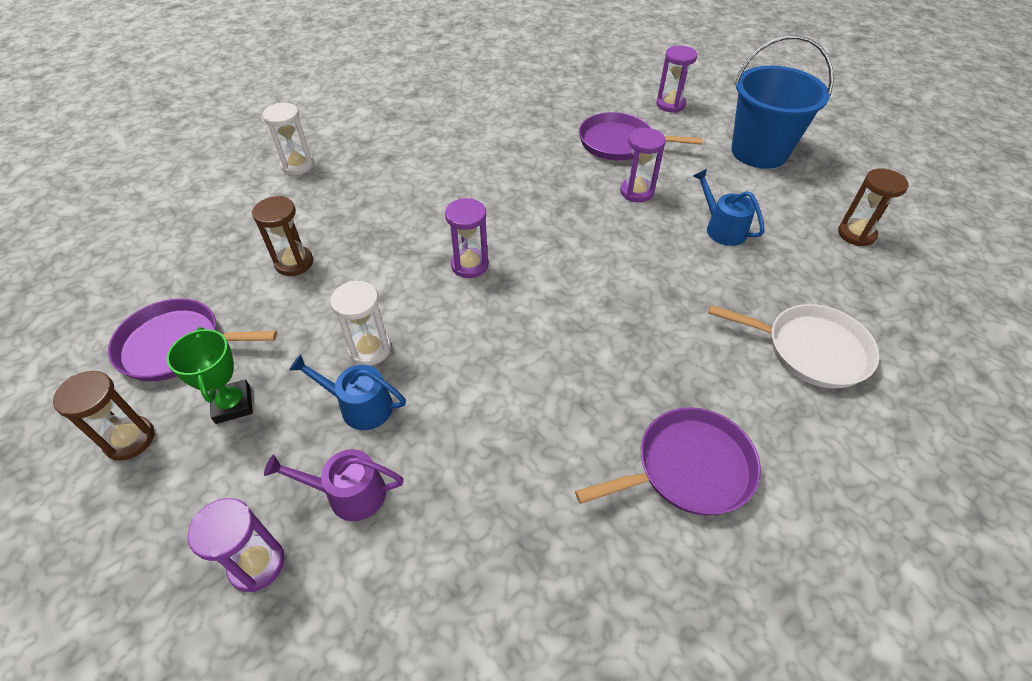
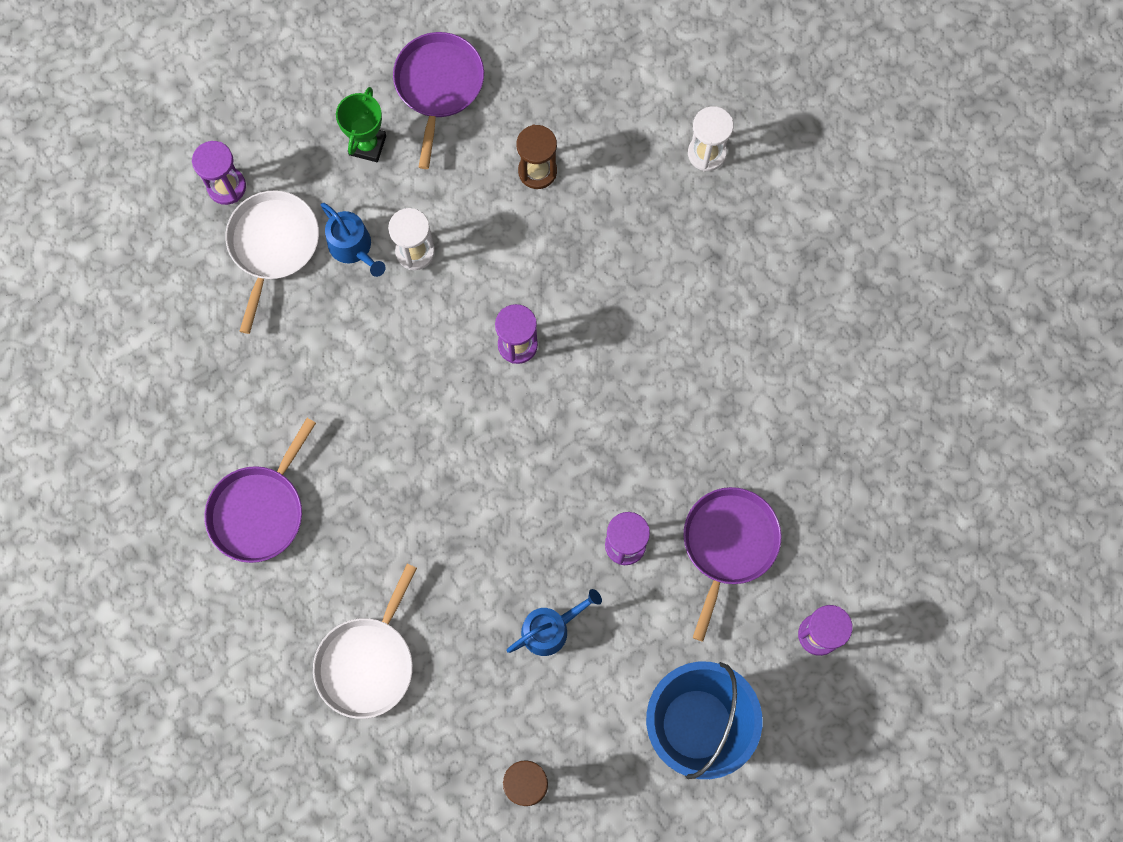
camera: 95 degrees right, 25 degrees up
brown hourglass [53,371,155,460] -> none
green trophy [167,327,253,424] -> green trophy turned 60 degrees counterclockwise [336,87,386,162]
purple watering can [264,449,403,521] -> white pan [225,190,319,334]
blue watering can [289,354,406,430] -> blue watering can turned 120 degrees clockwise [321,203,386,277]
purple pan [575,407,761,515] -> purple pan turned 45 degrees clockwise [204,418,316,563]

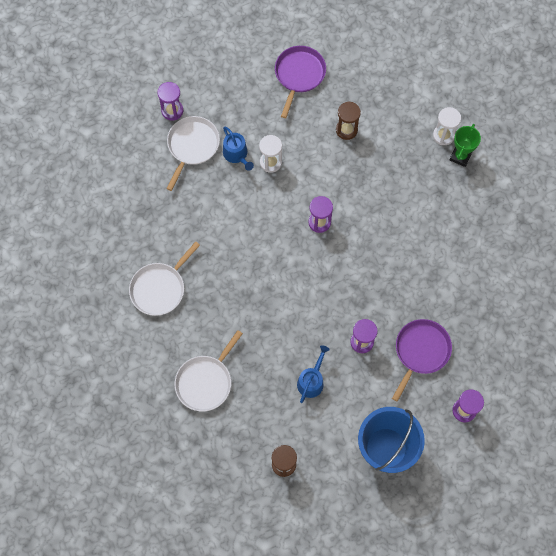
camera: 10 degrees right, 5 degrees down
purple pan [204,418,316,563] -> white pan [129,241,200,316]
green trophy [336,87,386,162] -> green trophy moved to [450,124,481,167]
blue watering can [507,589,602,656] -> blue watering can turned 45 degrees counterclockwise [297,345,330,403]

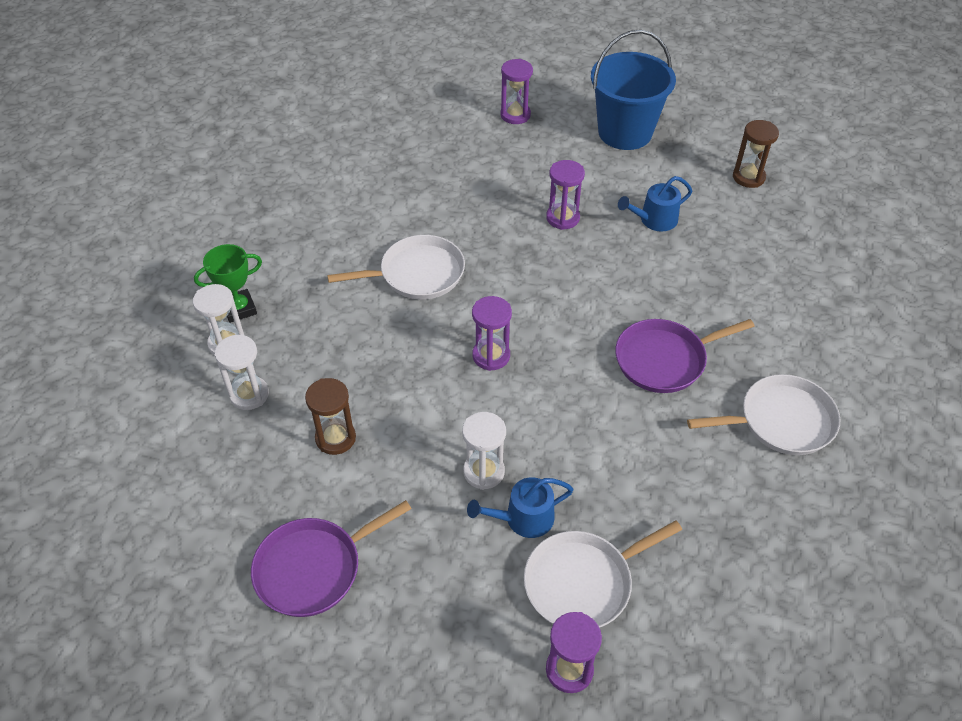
camera: 140 degrees left, 20 degrees down
white pan [174,330,243,411] -> white pan moved to [327,235,465,299]
blue watering can [223,126,254,171] -> blue watering can turned 120 degrees counterclockwise [467,477,573,538]
purple pan [392,319,452,402] -> purple pan moved to [615,319,755,393]
none -> white hourglass [215,334,269,410]

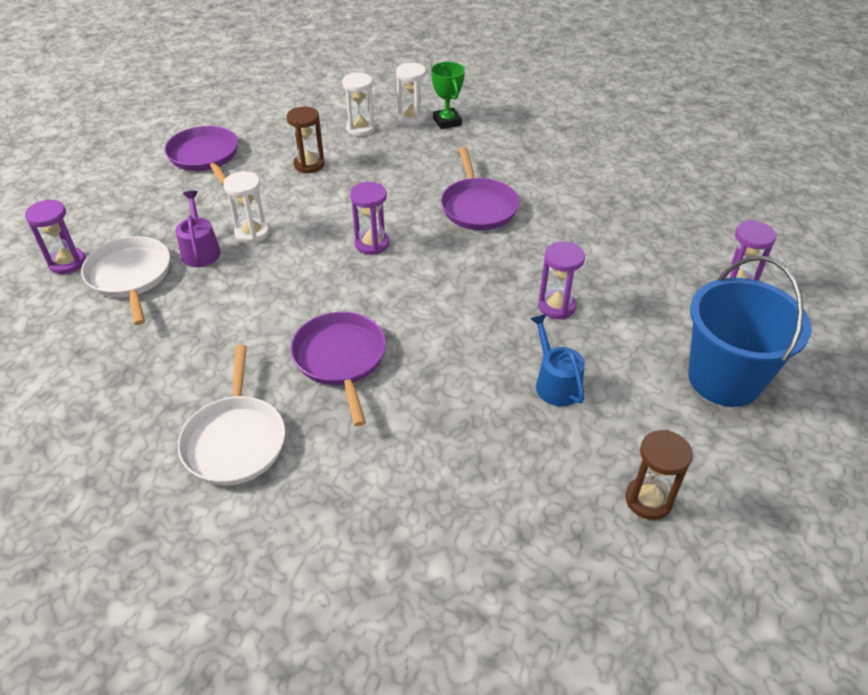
camera: 95 degrees right, 5 degrees down
white pan [327,235,465,299] -> purple pan [441,147,519,230]
blue watering can [467,477,573,538] -> purple watering can [176,191,221,267]

